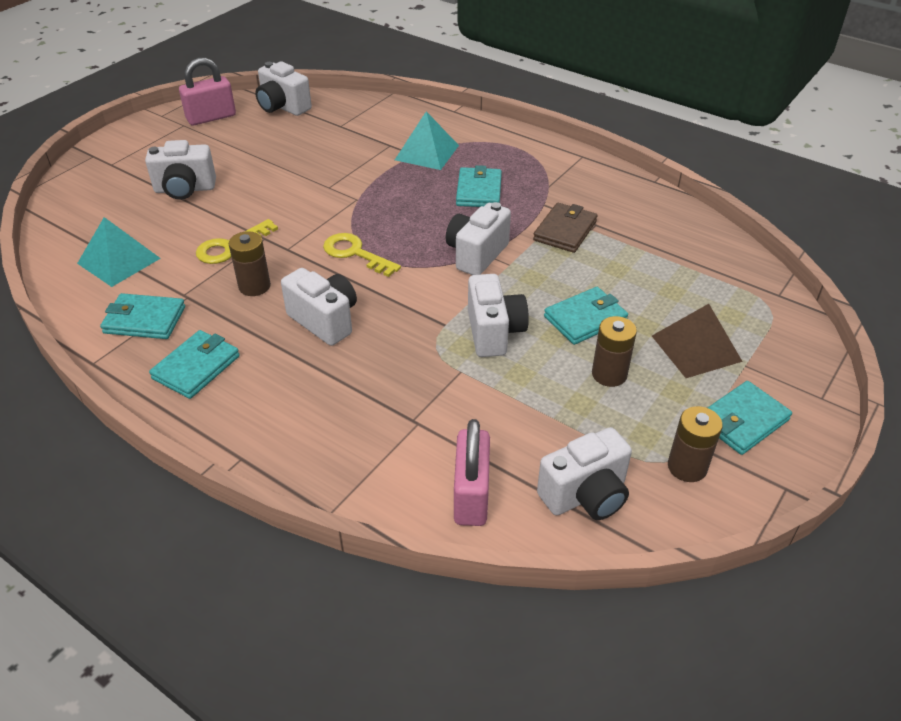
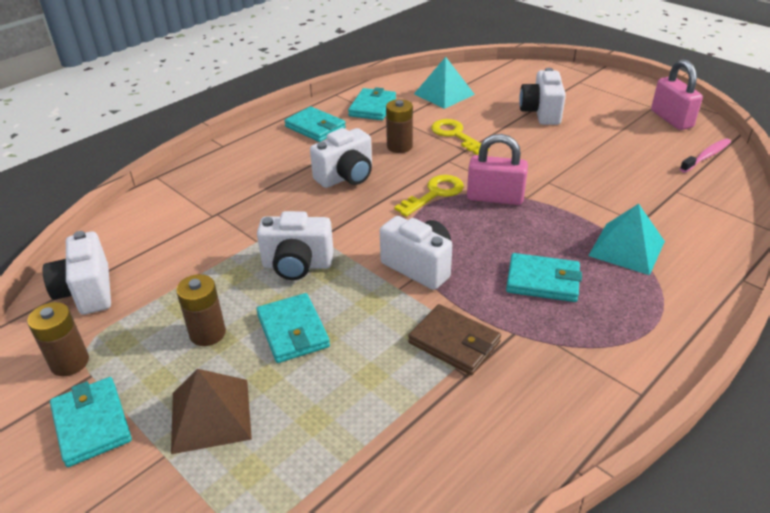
camera: 100 degrees right, 5 degrees down
white camera [255,62,312,116] -> pink toothbrush [680,139,731,173]
pink padlock [454,419,490,526] -> pink padlock moved to [467,134,528,205]

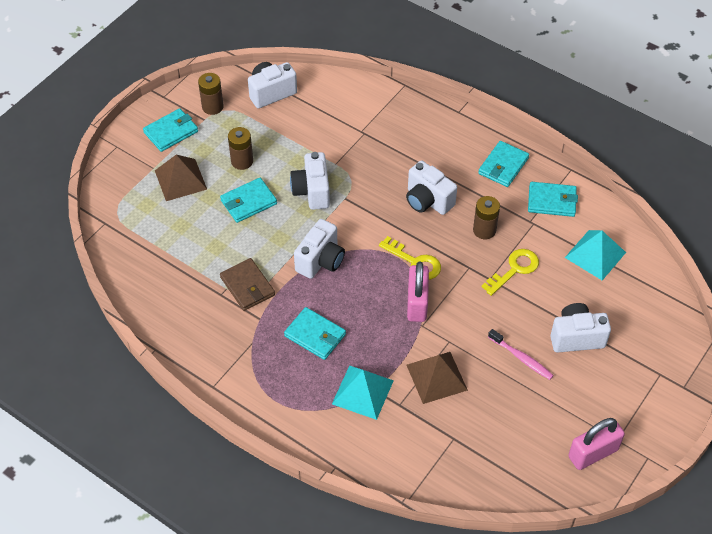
camera: 80 degrees right, 15 degrees up
brown wallet [408,304,501,375] -> brown wallet turned 60 degrees counterclockwise [220,258,275,311]
turquoise wallet [506,253,582,302] -> turquoise wallet turned 60 degrees counterclockwise [284,307,346,360]
pink toothbrush [680,139,731,173] -> pink toothbrush moved to [488,329,554,380]
none -> brown pyramid [407,352,468,404]

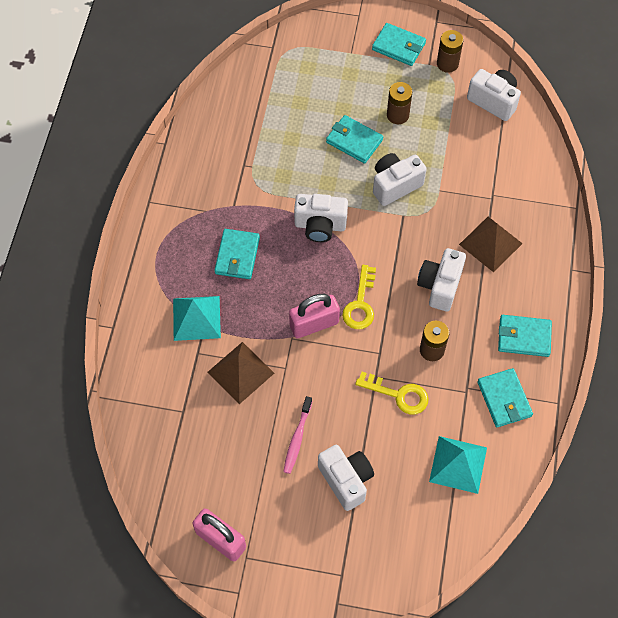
camera: 65 degrees right, 10 degrees up
brown pyramid [155,155,207,201] -> brown pyramid moved to [459,217,523,272]
brown wallet [220,258,275,311] -> none

